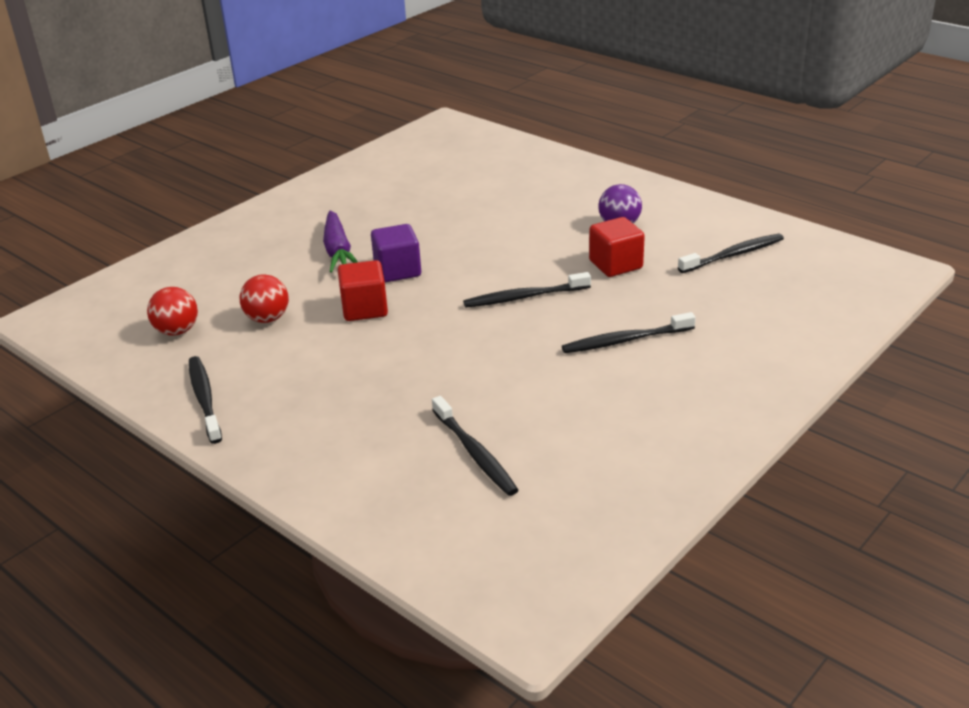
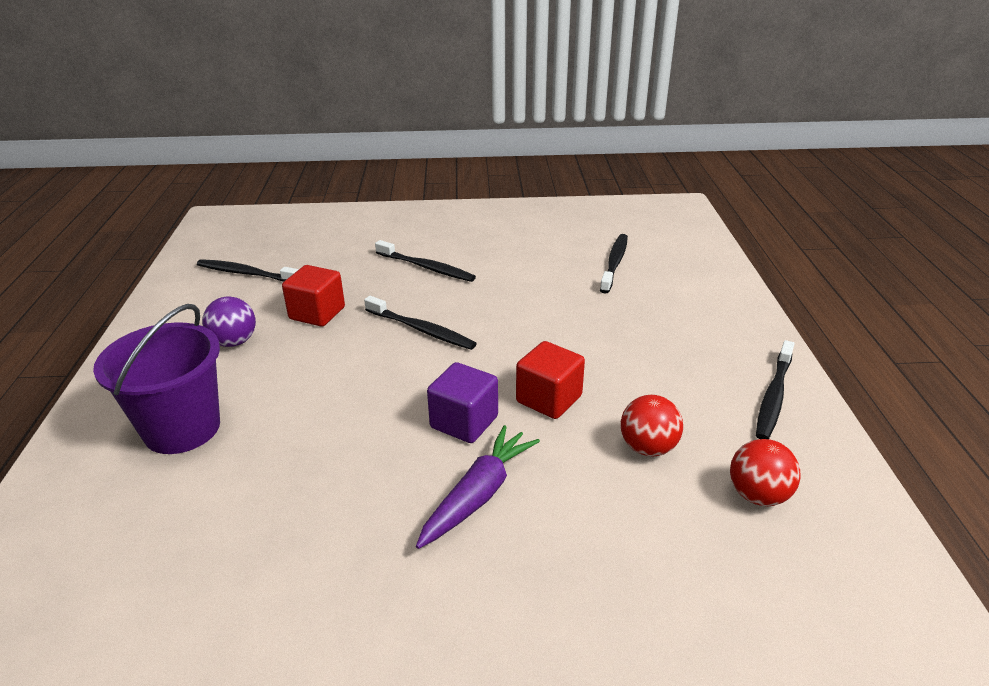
camera: 135 degrees left, 0 degrees up
none -> purple bucket [93,304,220,454]

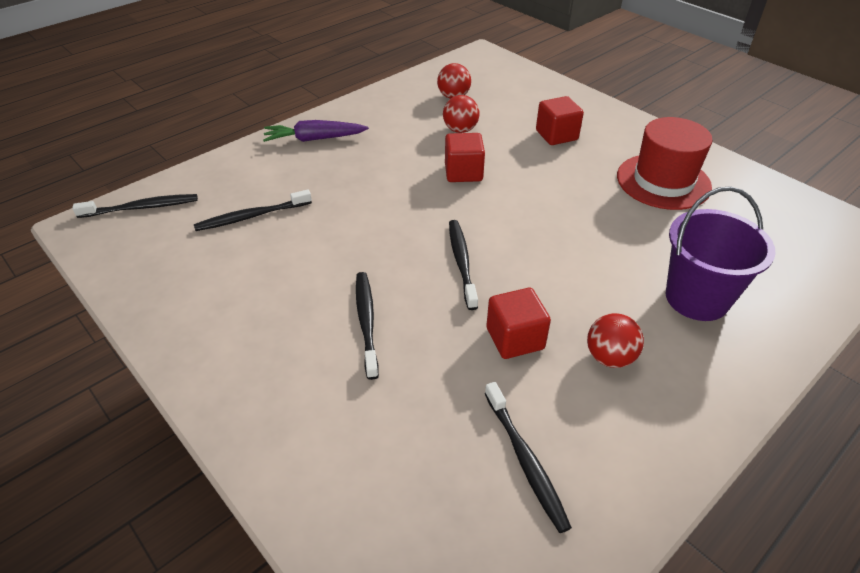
camera: 130 degrees left, 10 degrees up
purple ball [202,296,256,347] -> red ball [587,313,644,368]
purple carrot [416,425,540,549] -> purple carrot moved to [263,120,369,142]
purple cube [427,362,498,443] -> none
black toothbrush [756,340,795,439] -> black toothbrush moved to [72,194,198,218]
none -> red cube [536,96,584,145]
none -> red hat [617,117,713,210]

